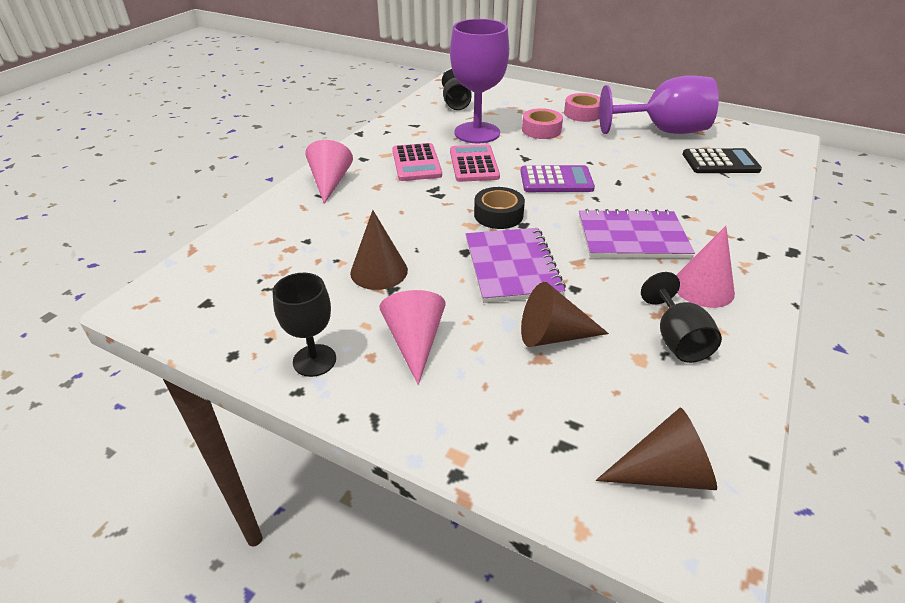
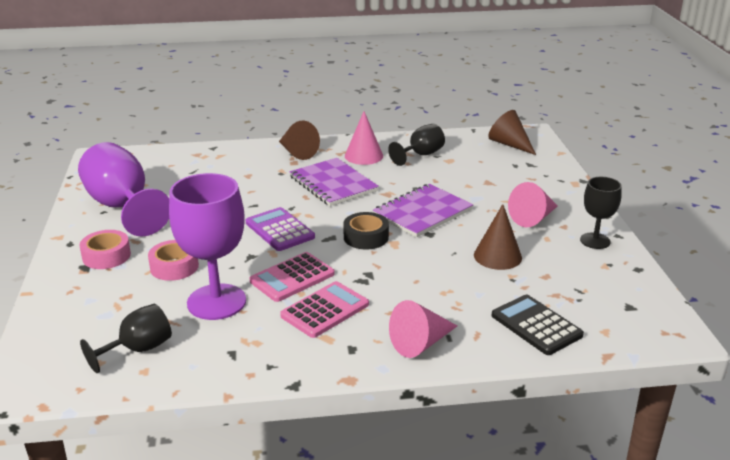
camera: 125 degrees left, 10 degrees down
brown cone [521,282,609,347] -> brown cone moved to [279,121,320,160]
black calculator [683,148,762,173] -> black calculator moved to [492,295,584,355]

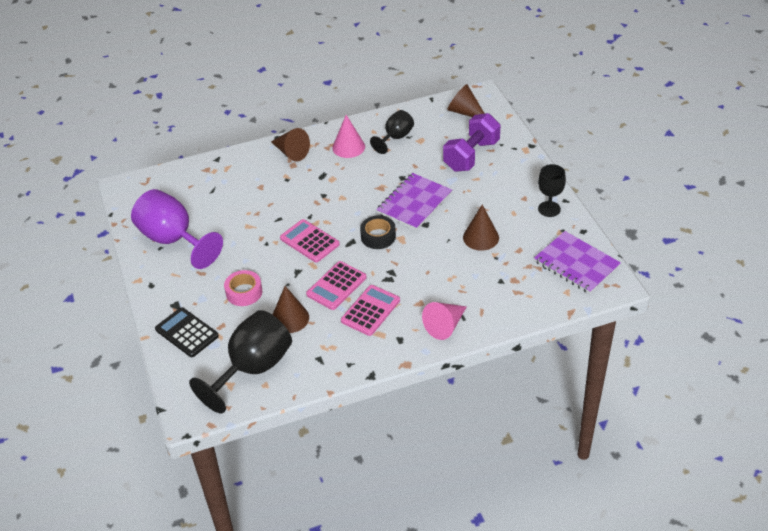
camera: 10 degrees left, 15 degrees up
pink tape [80,230,131,269] -> none
black goblet [80,304,172,373] -> black goblet [189,310,292,413], size x1.78
purple goblet [169,173,246,320] -> brown cone [272,286,309,333]
purple calculator [246,207,315,251] -> pink calculator [280,219,340,263]
purple notebook [289,158,379,206] -> purple notebook moved to [534,231,621,294]
black calculator [492,295,584,355] -> black calculator moved to [155,307,219,357]
pink cone [508,182,558,227] -> none
none -> purple dumbbell [443,113,501,172]

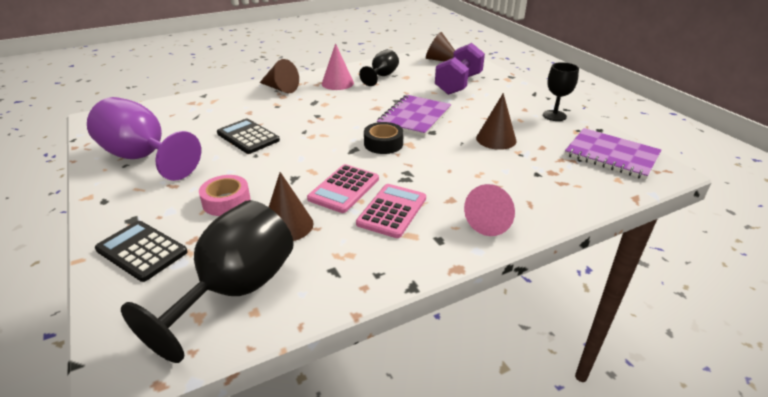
camera: 10 degrees left, 10 degrees down
pink calculator [280,219,340,263] -> none
none -> black calculator [217,119,280,154]

